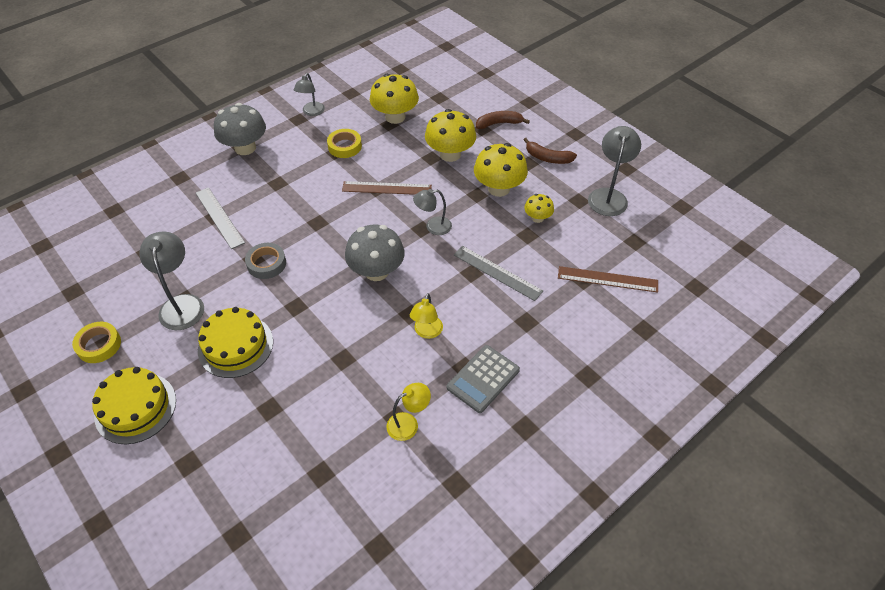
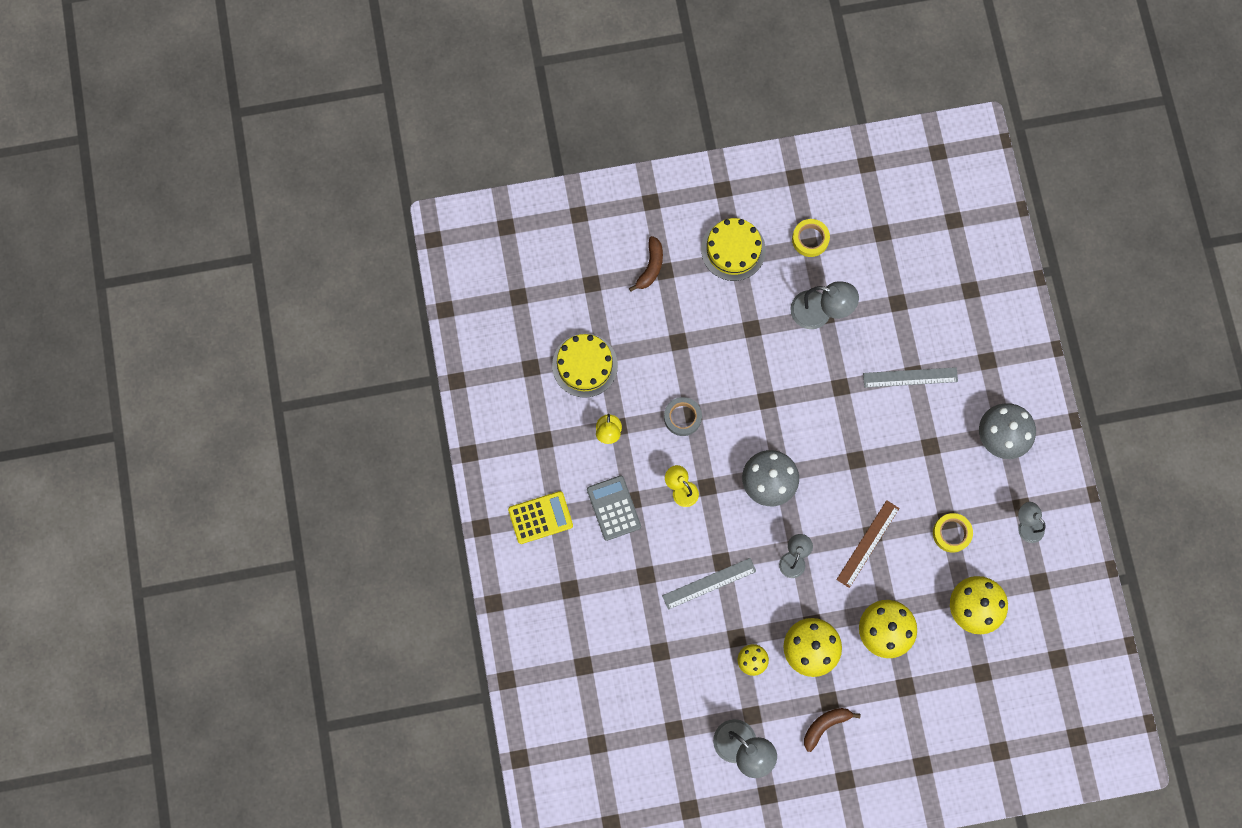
camera: 120 degrees right, 25 degrees up
yellow cake [198,307,273,378] -> yellow cake moved to [552,334,618,398]
grey tape [245,243,286,279] -> grey tape moved to [664,397,702,436]
brown banana [476,111,530,129] -> brown banana moved to [629,236,663,291]
brown ruler [558,266,658,293] -> none
none -> yellow calculator [508,491,573,544]

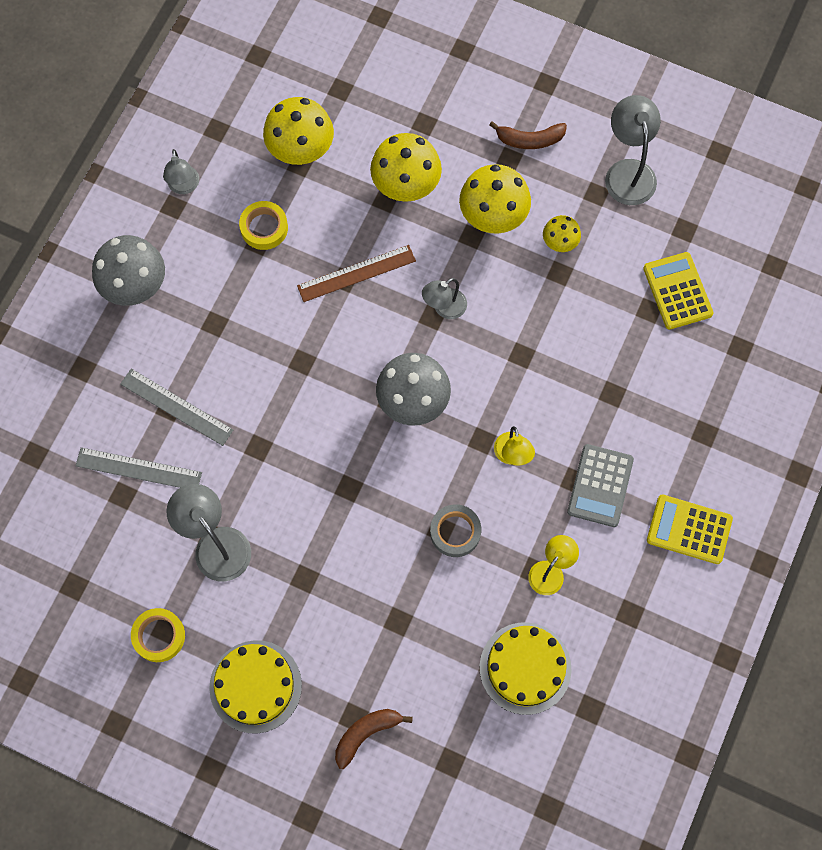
camera: 145 degrees left, 5 degrees down
grey ruler [662,558,756,610] -> grey ruler moved to [75,447,202,488]
none -> yellow calculator [643,252,713,329]

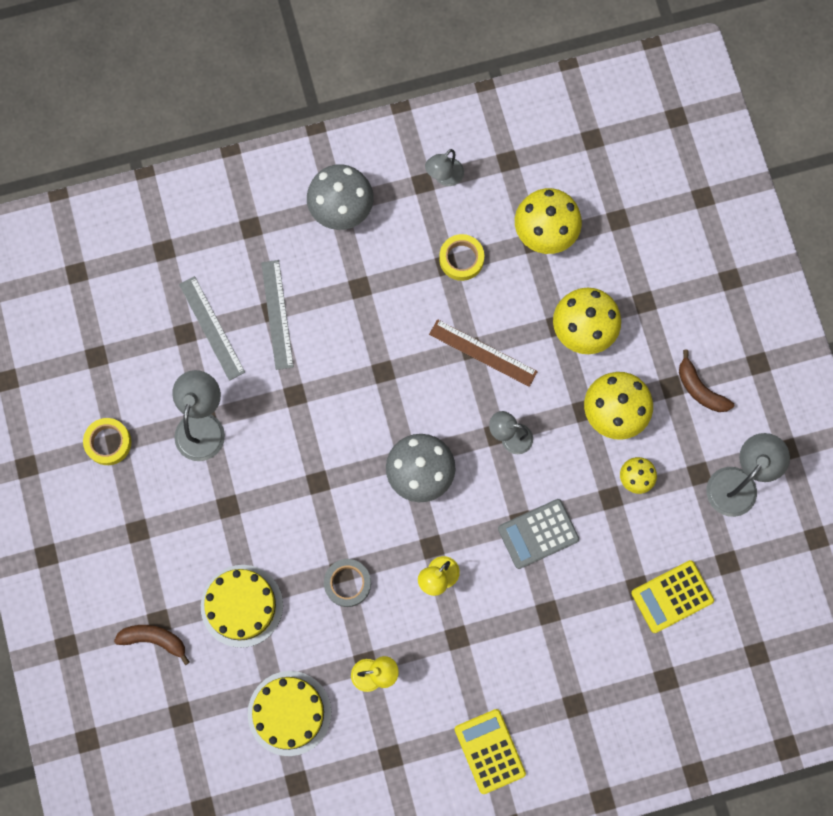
camera: 50 degrees right, 5 degrees up
yellow cake [209,640,302,734] -> yellow cake moved to [201,565,283,648]
grey calculator [567,444,634,527] -> grey calculator moved to [498,499,579,569]
yellow calculator [643,252,713,329] -> yellow calculator turned 150 degrees counterclockwise [631,560,714,633]

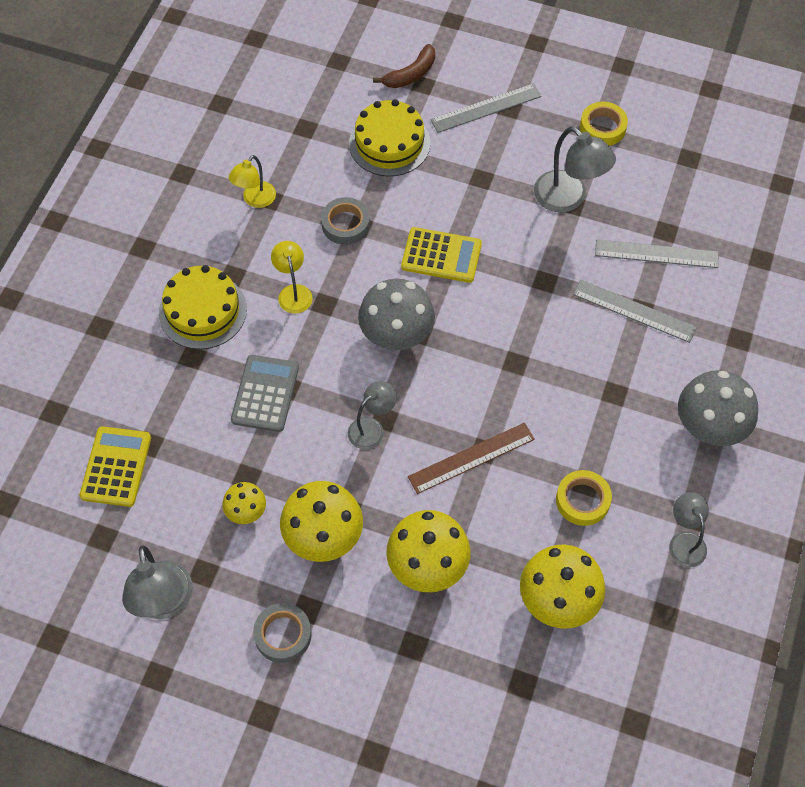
camera: 125 degrees right, 15 degrees down
yellow cake [248,671,331,756] -> yellow cake moved to [159,265,247,349]
yellow calculator [455,709,526,794] -> yellow calculator moved to [401,227,482,283]
brown banana [679,350,734,412] -> grey tape [253,603,312,663]
none -> grey ruler [430,83,542,133]

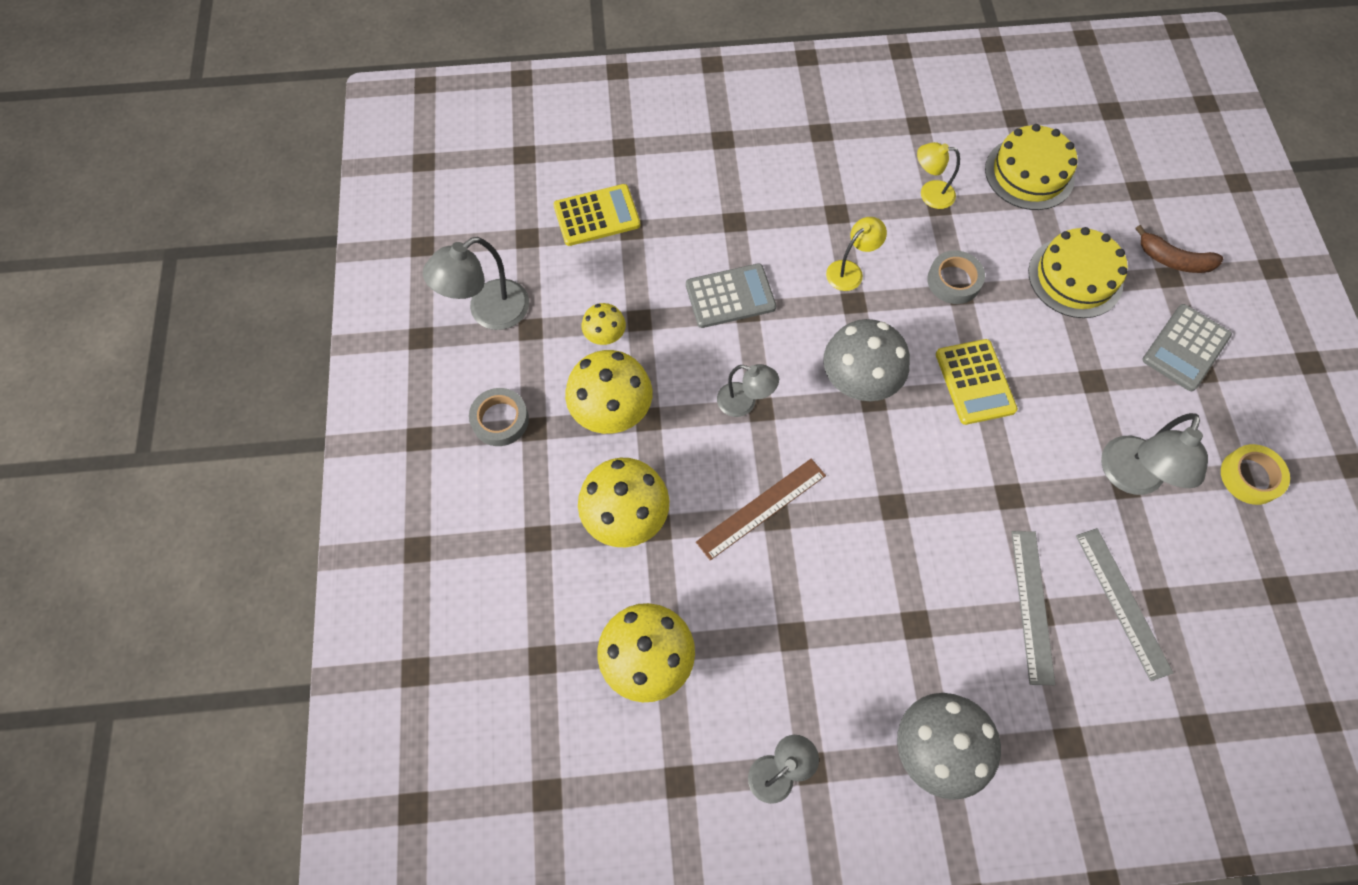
camera: 65 degrees right, 5 degrees up
yellow cake [159,265,247,349] -> yellow cake moved to [985,124,1078,210]
brown ruler [408,422,535,494] -> brown ruler turned 75 degrees counterclockwise [696,458,826,560]
grey ruler [430,83,542,133] -> grey calculator [1142,304,1232,391]
yellow tape [556,470,612,526] -> none

